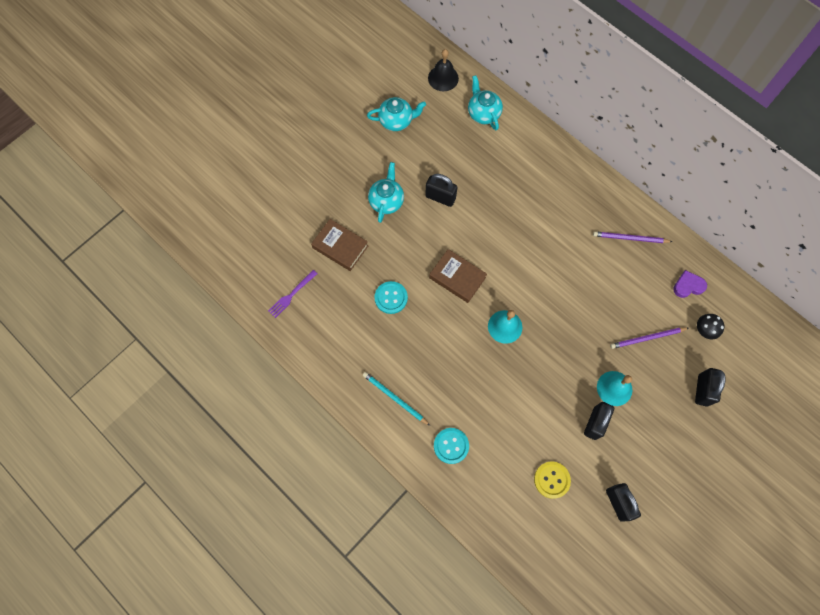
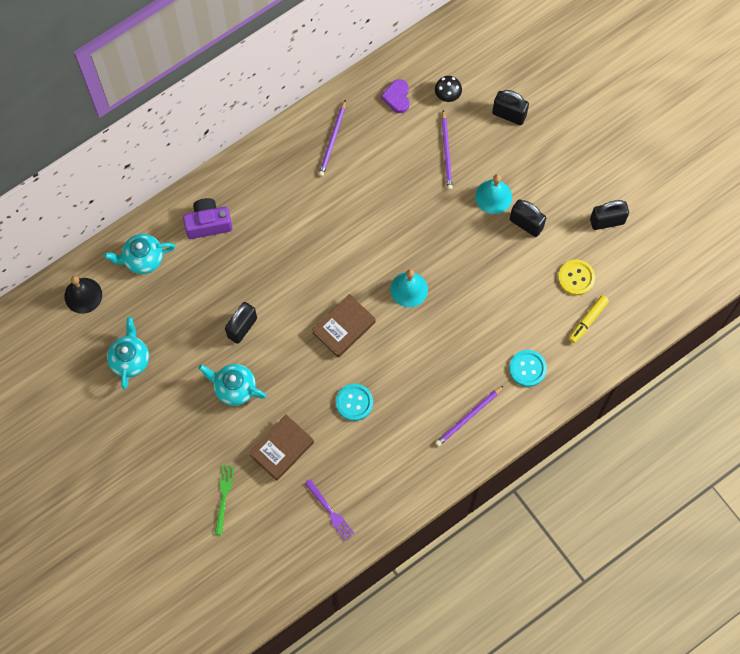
camera: 80 degrees left, 0 degrees up
turquoise pencil [363,372,430,426] -> purple pencil [435,386,504,446]
none -> purple camera [183,198,232,239]
none -> green fork [215,465,235,535]
none -> yellow marker [569,295,609,343]

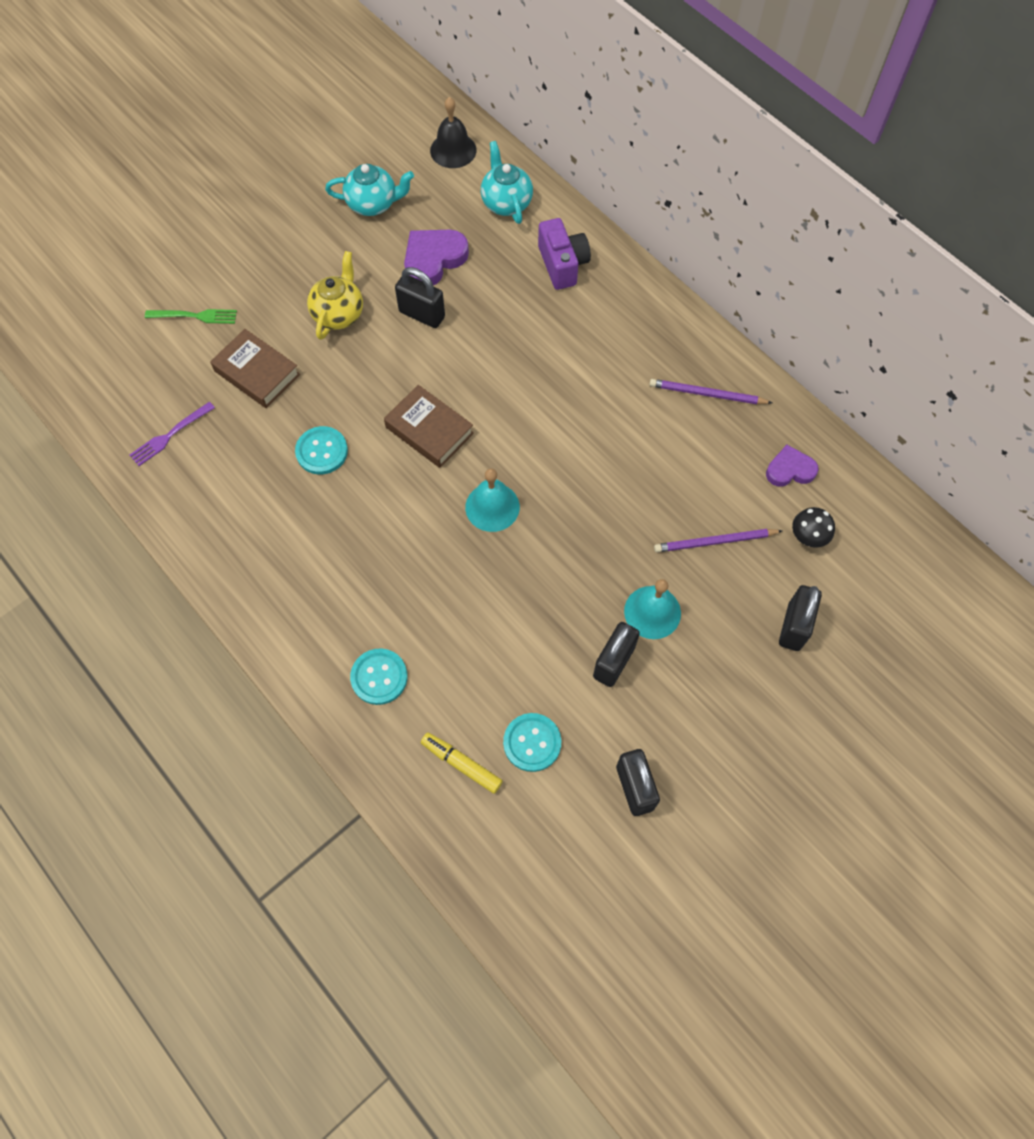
camera: 85 degrees right, 5 degrees down
turquoise teapot [198,364,267,406] -> yellow teapot [307,251,363,340]
purple pencil [435,386,504,446] -> none
yellow button [558,259,595,295] -> turquoise button [503,713,561,772]
none -> purple heart [404,230,469,285]

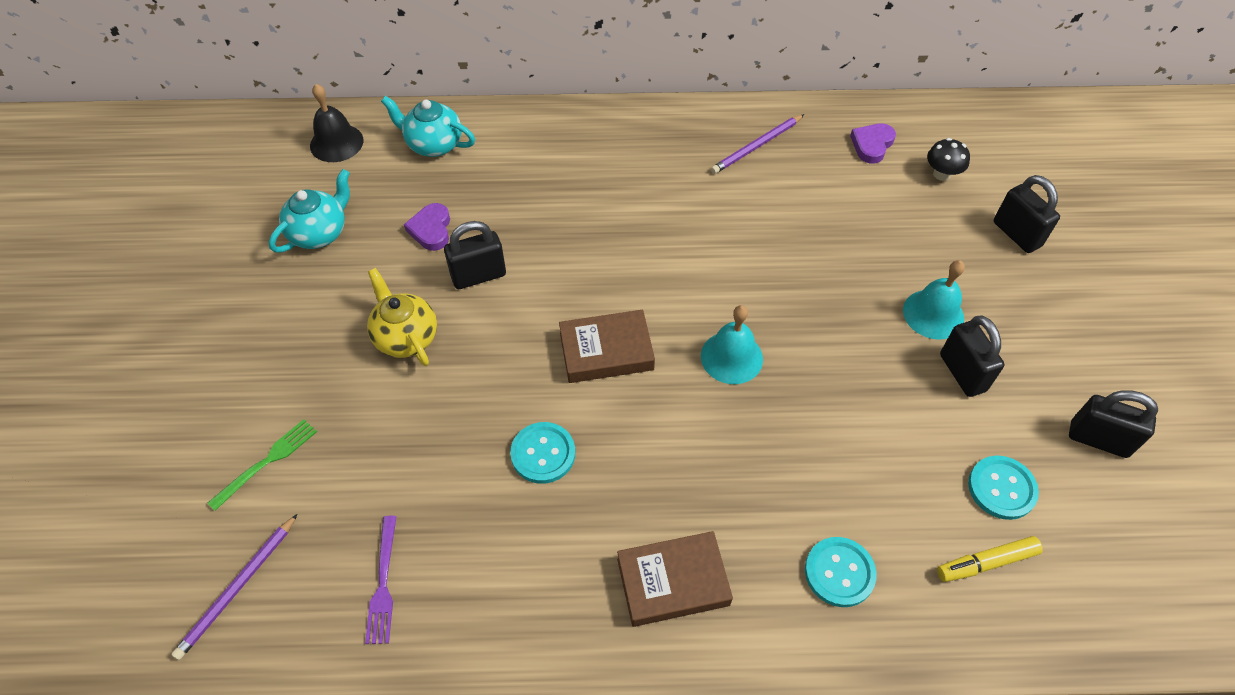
camera: 50 degrees left, 10 degrees down
brown book [210,329,300,408] -> brown book moved to [617,531,733,627]
purple heart [404,230,469,285] -> purple heart [404,203,450,251], size x0.64
purple camera [538,218,591,290] -> none
purple pencil [654,529,782,553] -> purple pencil moved to [171,514,297,660]

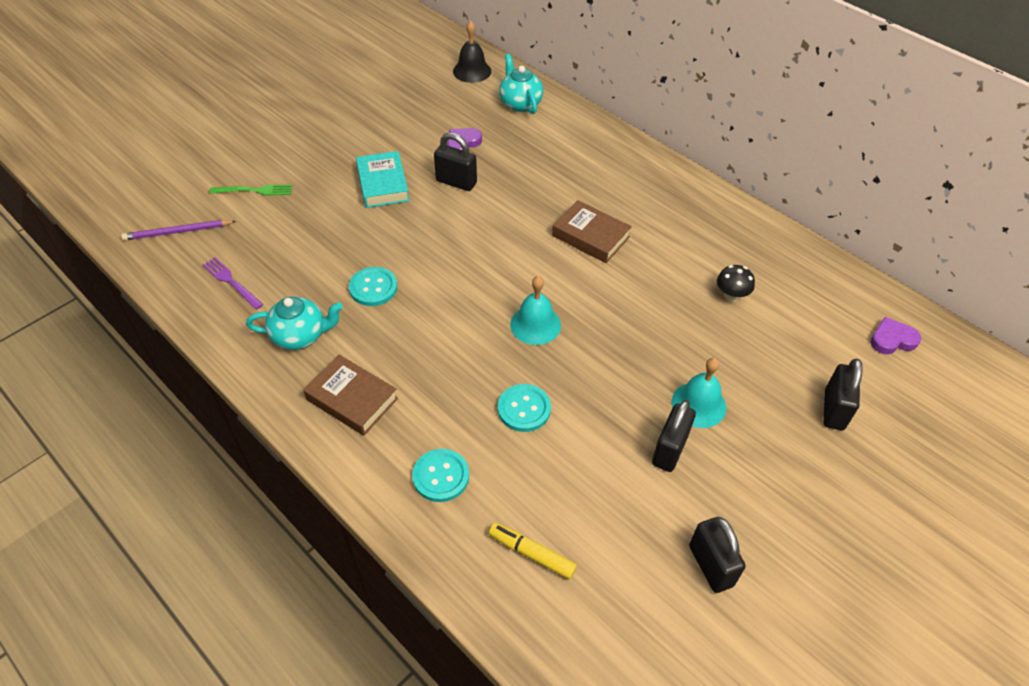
camera: 45 degrees right, 5 degrees down
turquoise teapot [269,169,350,253] -> turquoise teapot moved to [246,297,343,350]
purple fork [365,516,397,644] -> purple fork turned 90 degrees clockwise [202,257,263,310]
yellow teapot [367,268,437,366] -> turquoise book [356,151,409,208]
brown book [559,310,655,383] -> brown book moved to [552,200,632,263]
purple pencil [711,114,804,174] -> none
purple heart [850,123,896,164] -> purple heart moved to [870,317,921,354]
black mushroom [927,138,970,181] -> black mushroom moved to [717,265,755,302]
turquoise button [968,456,1039,520] -> turquoise button moved to [498,384,551,432]

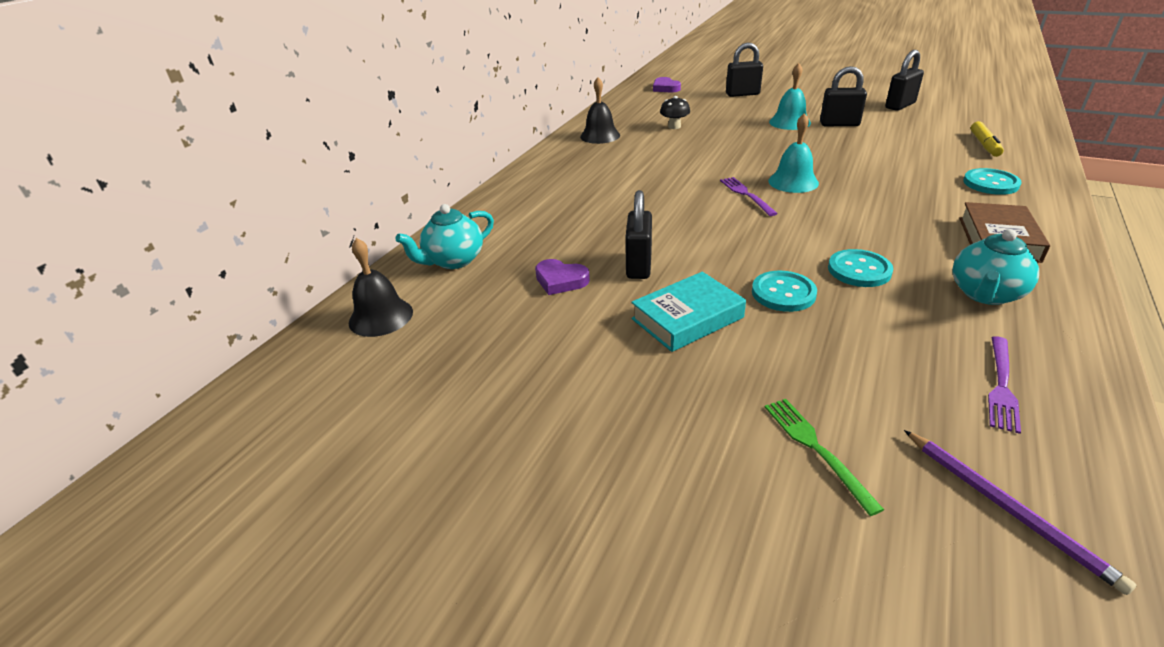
camera: 105 degrees left, 15 degrees down
turquoise teapot [246,297,343,350] -> turquoise teapot turned 120 degrees counterclockwise [952,229,1039,305]
turquoise button [498,384,551,432] -> turquoise button moved to [752,271,817,312]
brown book [552,200,632,263] -> none
none -> black bell [580,77,620,144]
none -> purple fork [720,177,778,216]

